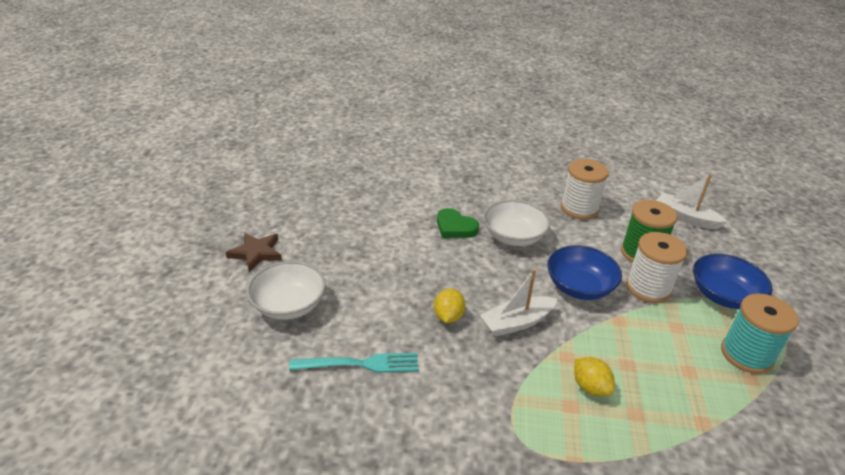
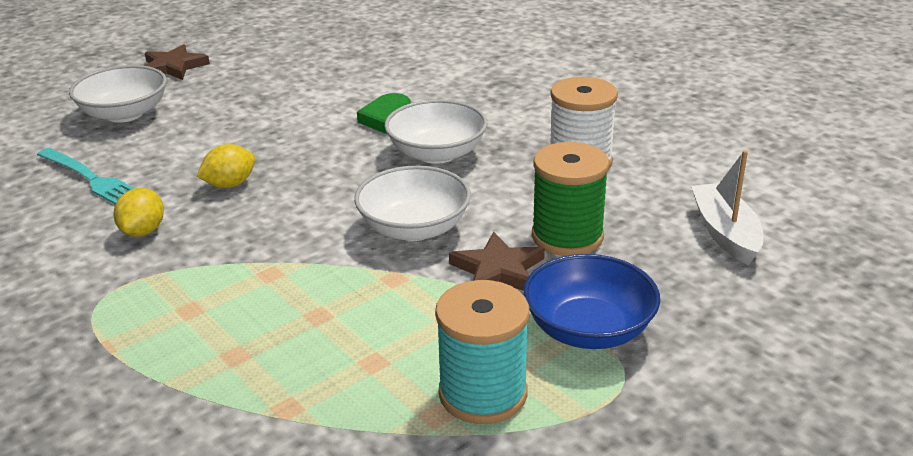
camera: 45 degrees right, 5 degrees down
white boat [480,269,558,336] -> none
blue bowl [547,245,622,300] -> white bowl [354,166,471,241]
yellow lemon [574,357,615,396] -> yellow lemon moved to [114,188,164,237]
white spool [626,232,687,303] -> brown star [449,232,545,290]

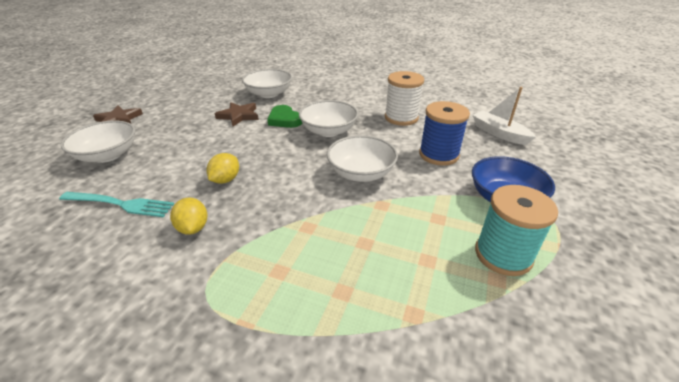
camera: 30 degrees left, 5 degrees up
brown star [449,232,545,290] -> brown star moved to [215,102,259,127]
green spool [532,142,609,256] -> blue spool [419,101,470,166]
none -> white bowl [242,69,292,98]

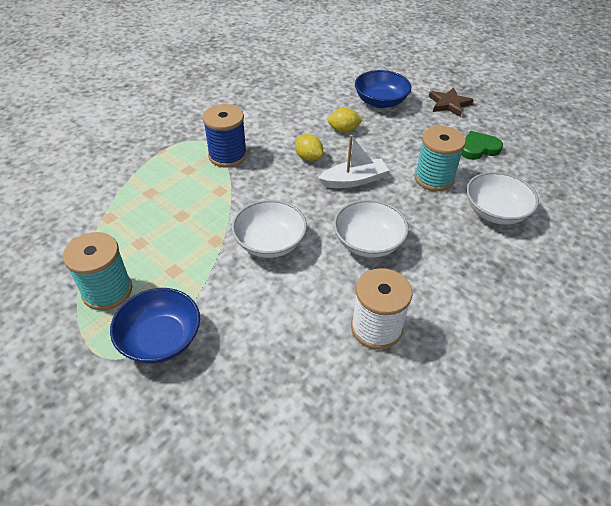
camera: 110 degrees right, 10 degrees up
turquoise fork [59,192,174,217] -> none
white bowl [61,121,135,163] -> blue bowl [355,70,411,108]
yellow lemon [170,197,207,235] -> yellow lemon moved to [328,108,363,133]
brown star [215,102,259,127] -> turquoise spool [414,126,466,191]
green heart [267,105,302,128] -> green heart moved to [461,131,503,160]
blue spool [419,101,470,166] -> blue spool moved to [203,104,247,167]
white boat [472,87,536,145] -> white boat moved to [318,135,389,188]

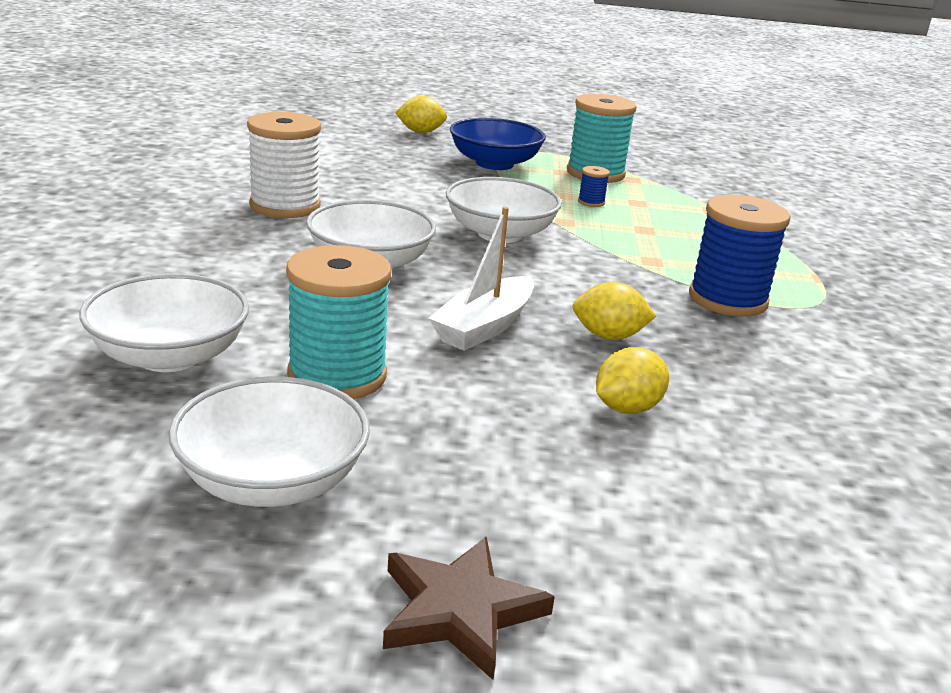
camera: 140 degrees right, 20 degrees down
blue bowl [355,70,411,108] -> none
green heart [461,131,503,160] -> white bowl [169,376,370,507]
none -> yellow lemon [395,96,447,133]
none -> blue spool [578,166,610,207]

